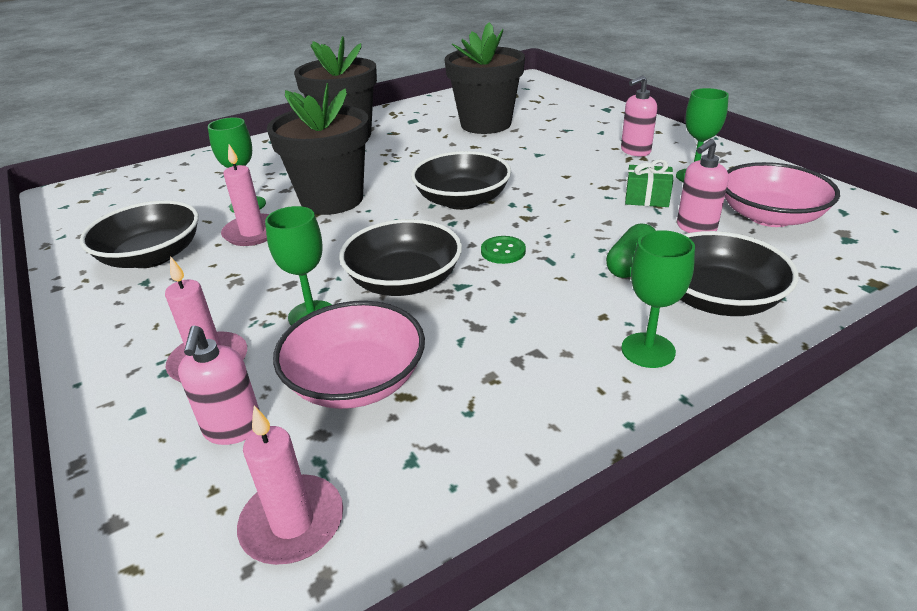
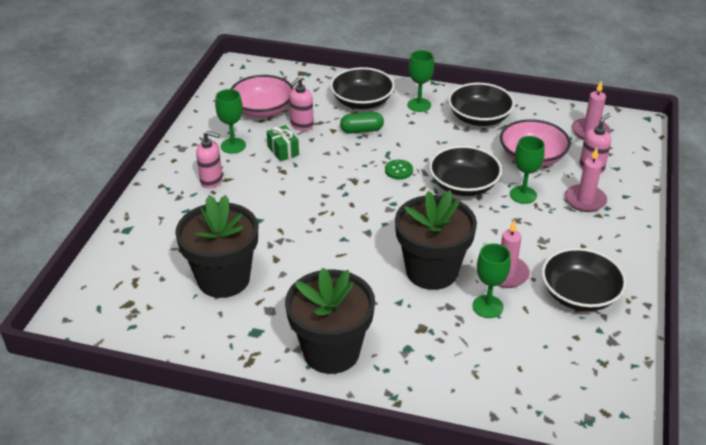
camera: 135 degrees left, 5 degrees up
black bowl [411,151,511,210] -> black bowl moved to [448,83,515,126]
pink soap dispenser [677,139,729,233] -> pink soap dispenser turned 120 degrees clockwise [289,77,314,131]

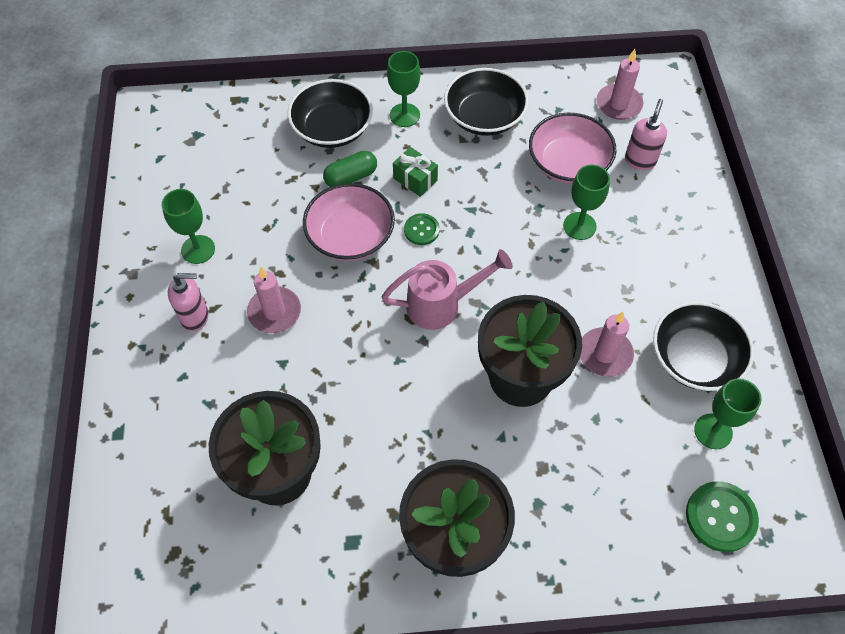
camera: 20 degrees left, 20 degrees up
pink bowl [231,75,293,117] -> pink bowl moved to [303,183,395,261]
green gift [267,125,299,162] -> green gift moved to [393,147,438,197]
pink soap dispenser [289,77,314,131] -> none
black bowl [429,146,502,196] -> none
green goblet [472,243,511,318] -> green goblet moved to [694,378,762,449]
pink candle [565,147,607,212] -> pink candle moved to [247,267,301,333]
none -> pink watering can [382,249,513,330]
none -> green button [686,481,759,552]

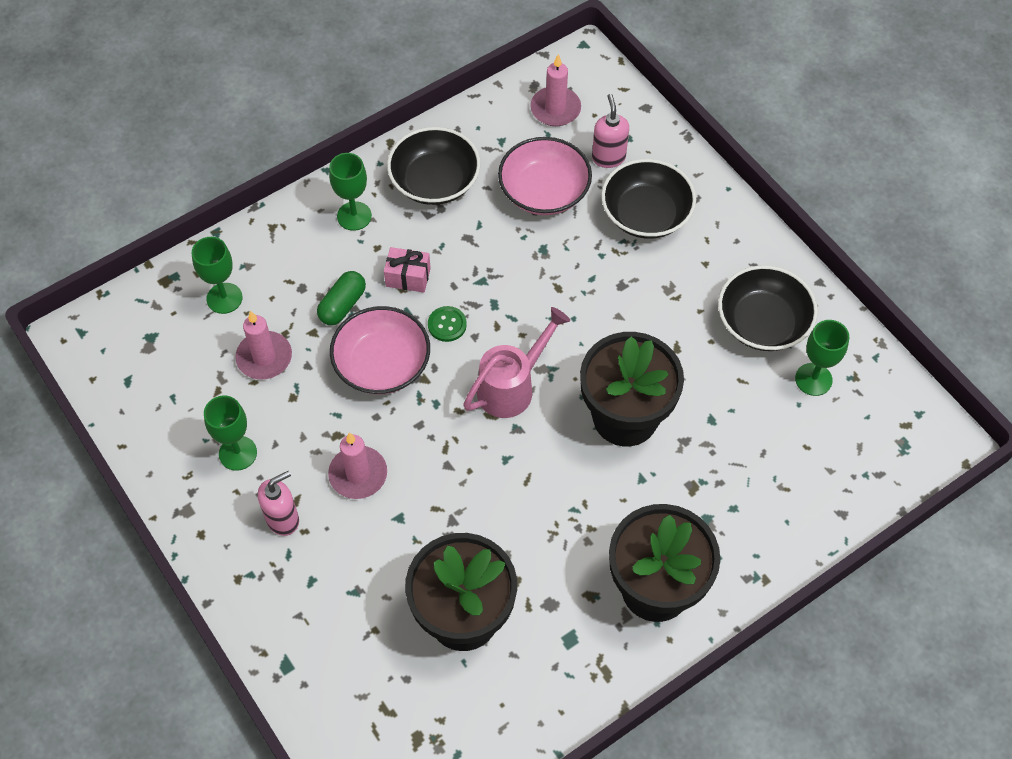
camera: 30 degrees left, 0 degrees up
black bowl [288,79,373,148] -> black bowl moved to [601,159,696,239]
green gift [393,147,438,197] -> pink gift [384,247,431,293]
green goblet [563,165,610,240] -> green goblet moved to [192,237,243,314]
pink candle [580,312,634,377] -> pink candle moved to [235,311,292,380]
green button [686,481,759,552] -> none

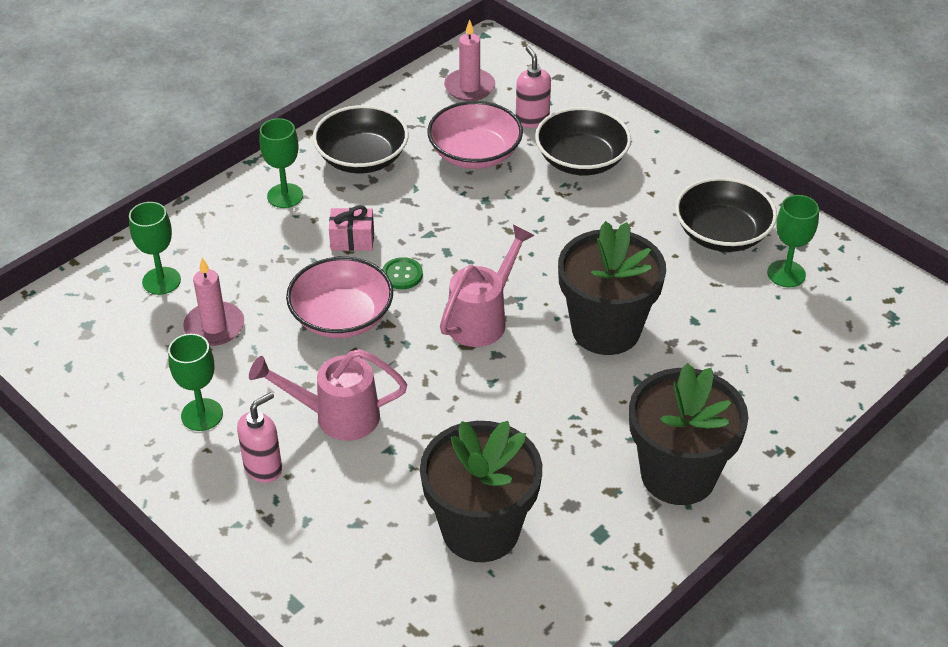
camera: 10 degrees left, 15 degrees down
green capsule [317,271,366,325] -> none
pink candle [328,433,387,499] -> pink watering can [249,349,407,441]

